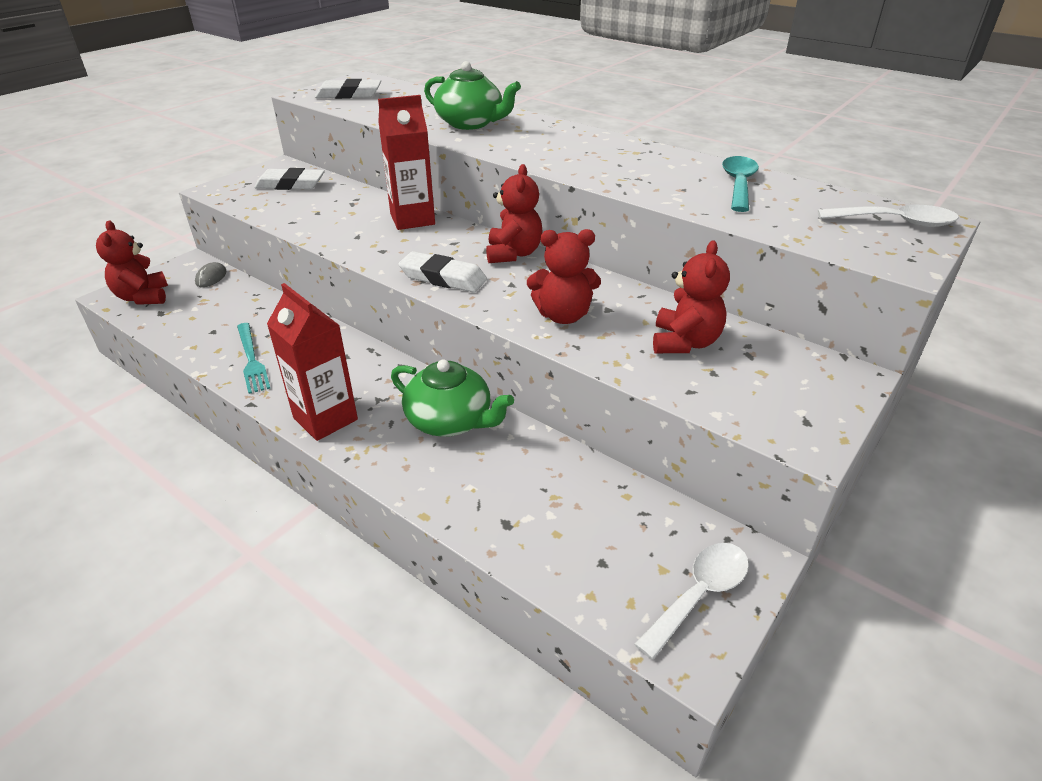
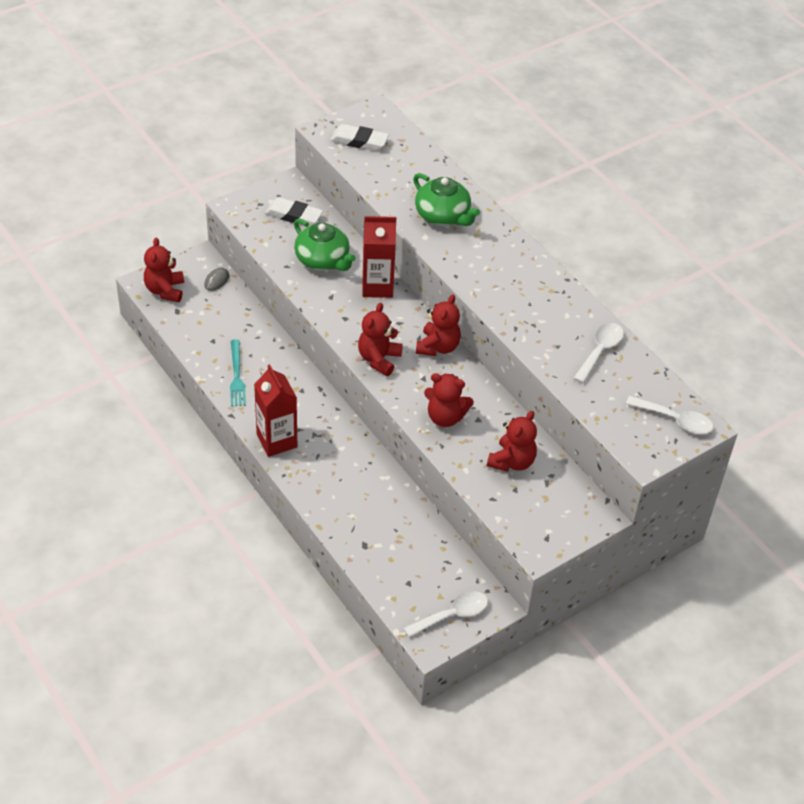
camera: 15 degrees right, 10 degrees up
green teapot [391,359,514,437] -> green teapot moved to [294,219,356,271]
white eraser [398,251,487,293] -> red teddy bear [358,303,403,376]
turquoise spoon [722,156,759,212] -> white spoon [573,323,624,383]

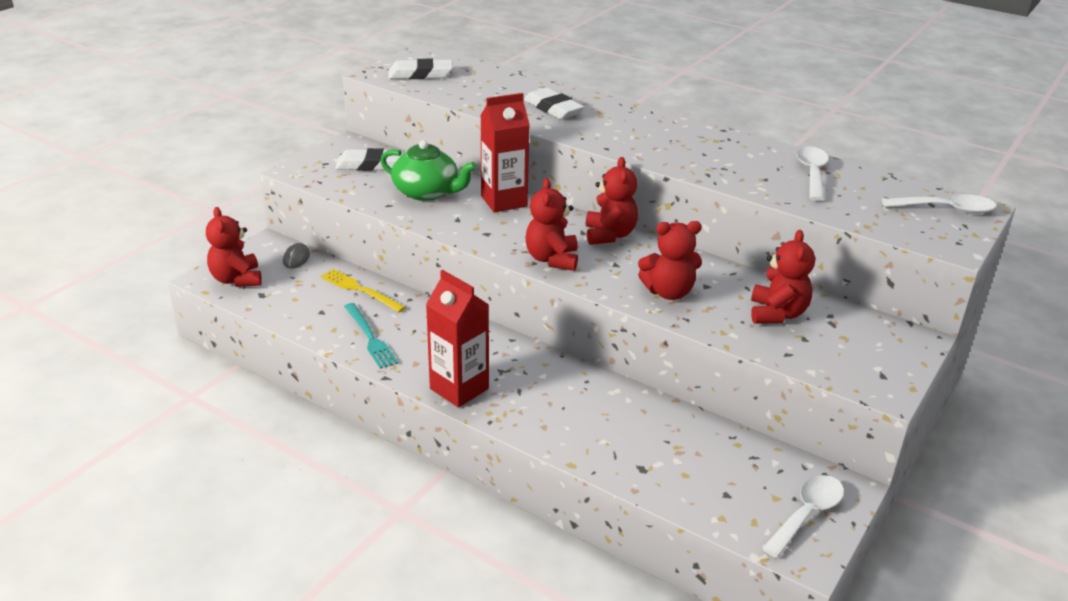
camera: 20 degrees left, 15 degrees down
green teapot [413,173,480,226] -> white eraser [524,88,584,119]
none -> yellow fork [321,269,406,312]

